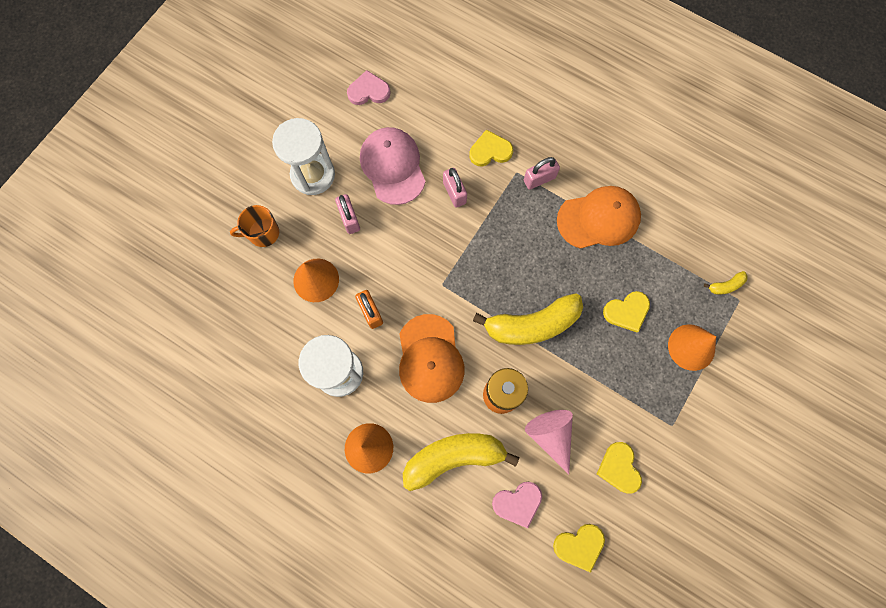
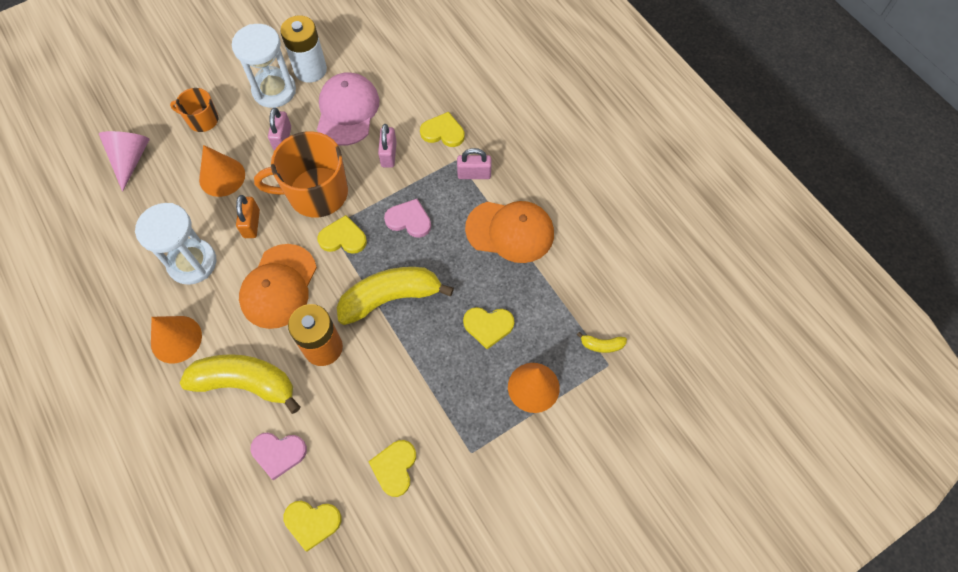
camera: 25 degrees right, 10 degrees down
pink heart [347,70,391,105] -> pink heart moved to [384,199,431,238]
yellow banana [473,293,583,345] -> yellow banana turned 150 degrees clockwise [337,267,454,325]
pink cone [525,410,573,474] -> pink cone moved to [99,131,150,192]
none -> orange mug [254,131,348,218]
none -> white battery [280,16,327,83]
none -> yellow heart [318,215,367,254]

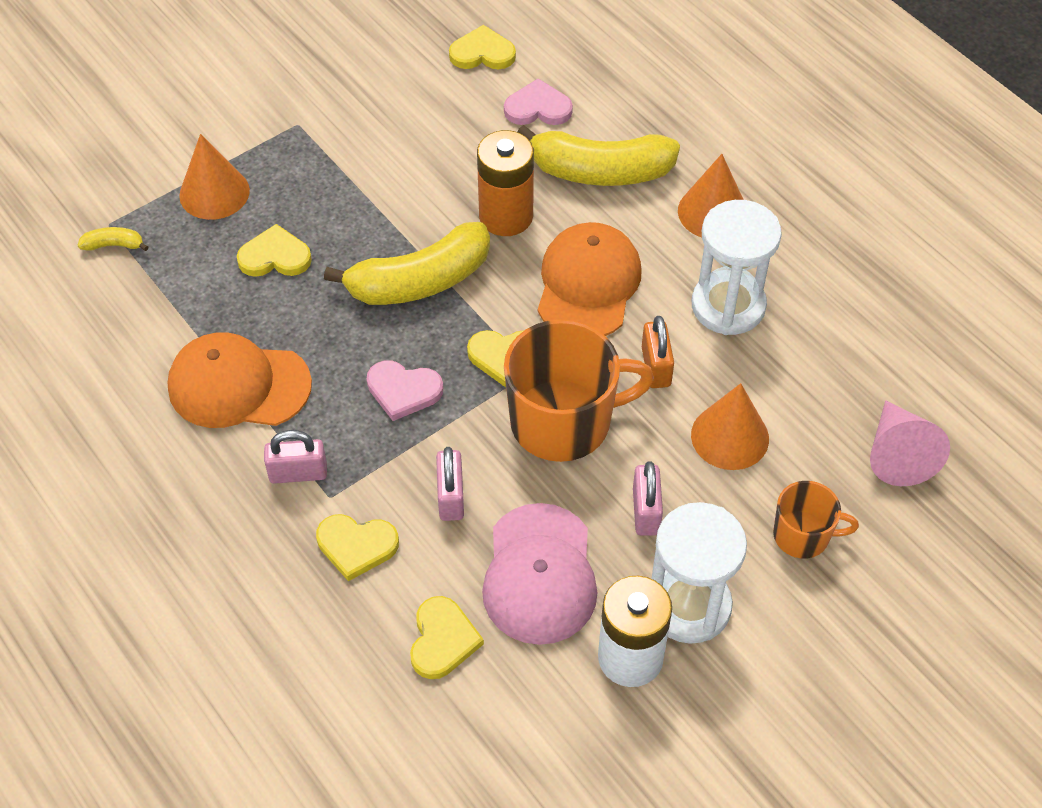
camera: 175 degrees right, 10 degrees down
yellow heart [368,440,416,497] -> yellow heart moved to [410,596,484,679]

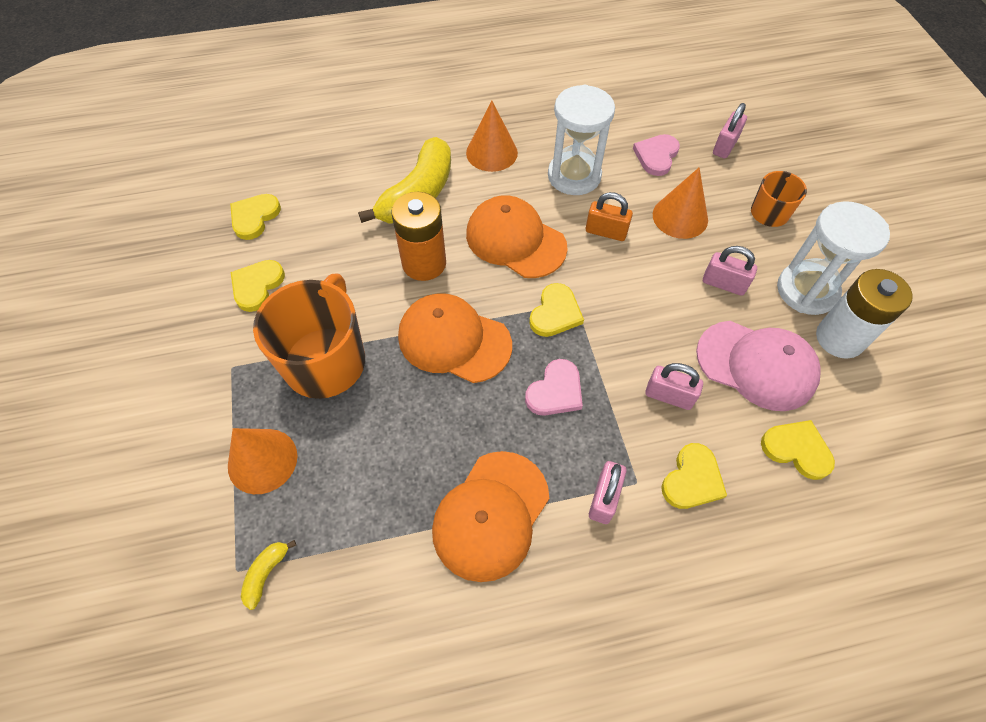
camera: 65 degrees left, 5 degrees up
yellow heart [237,224,312,277] -> yellow heart moved to [230,260,285,312]
yellow banana [324,222,490,305] -> orange cap [398,293,512,383]
pink heart [504,78,573,125] -> pink heart moved to [633,134,680,176]
orange mug [504,319,654,462] -> orange mug moved to [253,273,365,399]
pink cone [870,400,950,486] -> pink padlock [713,103,747,159]

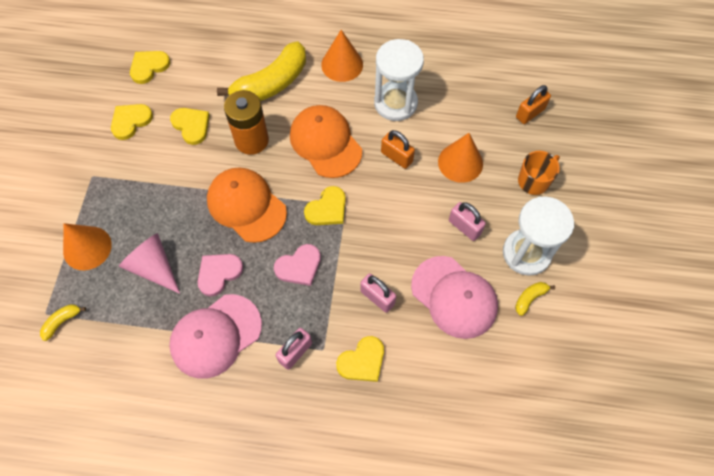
camera: 20 degrees right, 5 degrees up
orange mug [253,273,365,399] -> none
orange cap [432,451,549,582] -> pink cap [169,294,262,379]
pink heart [633,134,680,176] -> pink heart moved to [198,254,243,297]
pink padlock [713,103,747,159] -> orange padlock [516,85,551,124]
yellow heart [761,420,835,480] -> yellow heart moved to [170,108,210,145]
white battery [816,269,913,359] -> yellow banana [515,282,555,316]
none -> pink cone [119,233,180,294]

